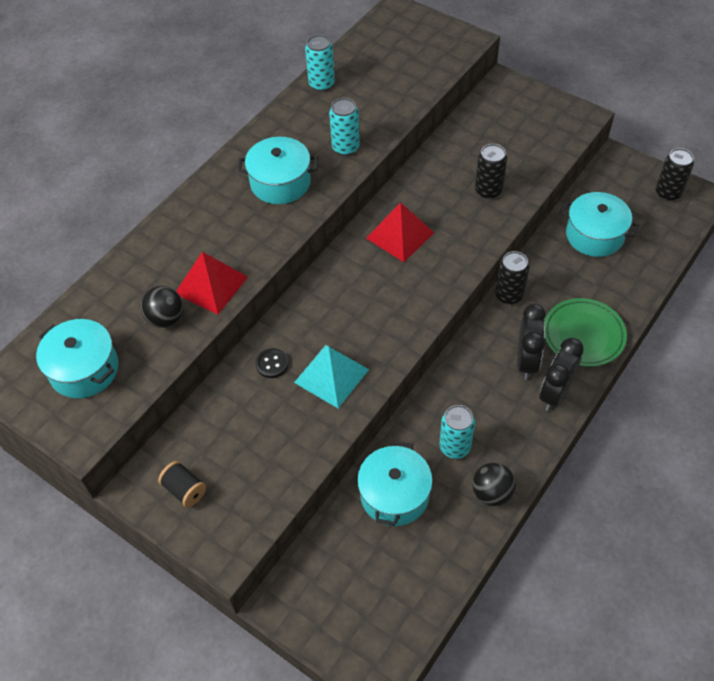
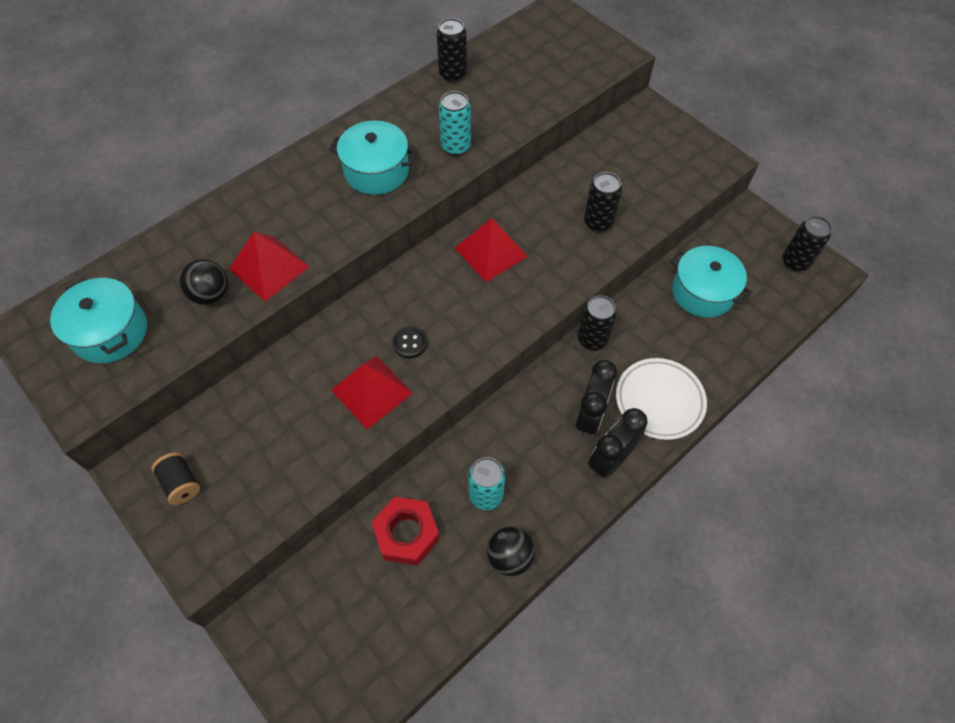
camera: 10 degrees right, 5 degrees up
black button [255,348,289,378] -> black button moved to [392,326,428,358]
turquoise pyramid [294,345,369,408] -> red pyramid [331,356,413,429]
turquoise can [305,35,335,92] -> black can [437,18,467,82]
turquoise pot [357,441,433,526] -> red nut [371,497,440,566]
green plate [544,298,627,367] -> white plate [616,358,707,440]

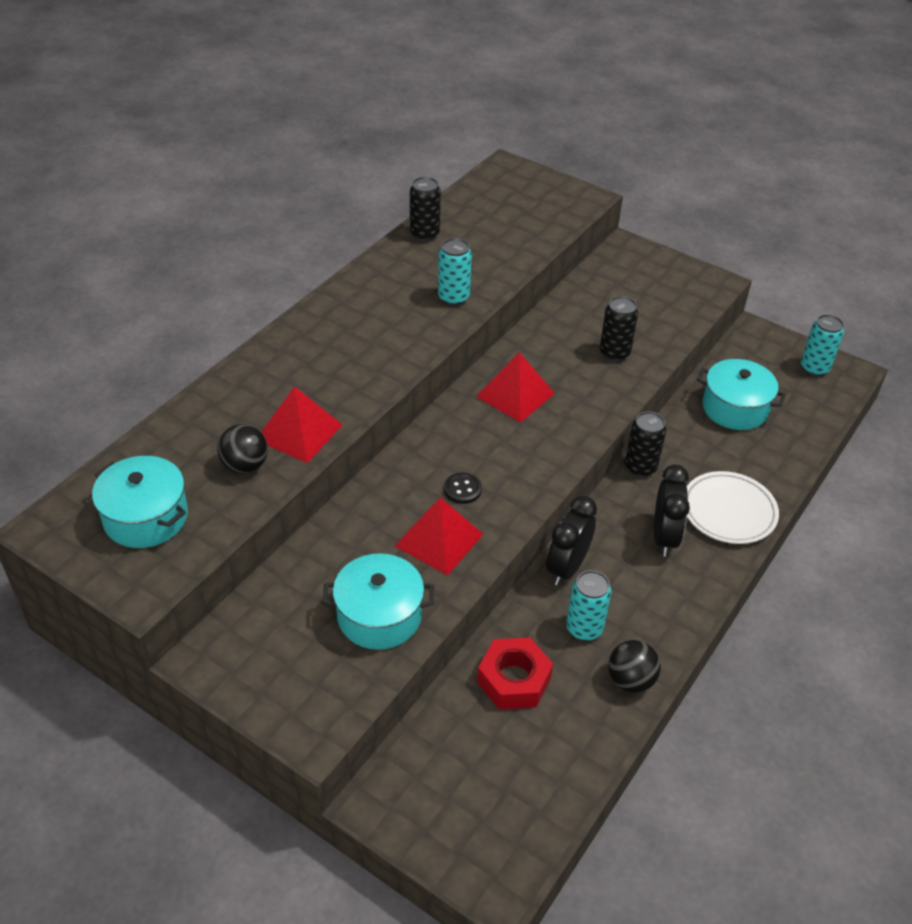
camera: 15 degrees left, 15 degrees down
black spool [151,452,200,505] -> none
turquoise pot [330,121,417,195] -> turquoise pot moved to [322,553,434,650]
black clock [588,408,648,478] -> black clock moved to [546,496,597,586]
black can [783,216,832,272] -> turquoise can [801,314,844,376]

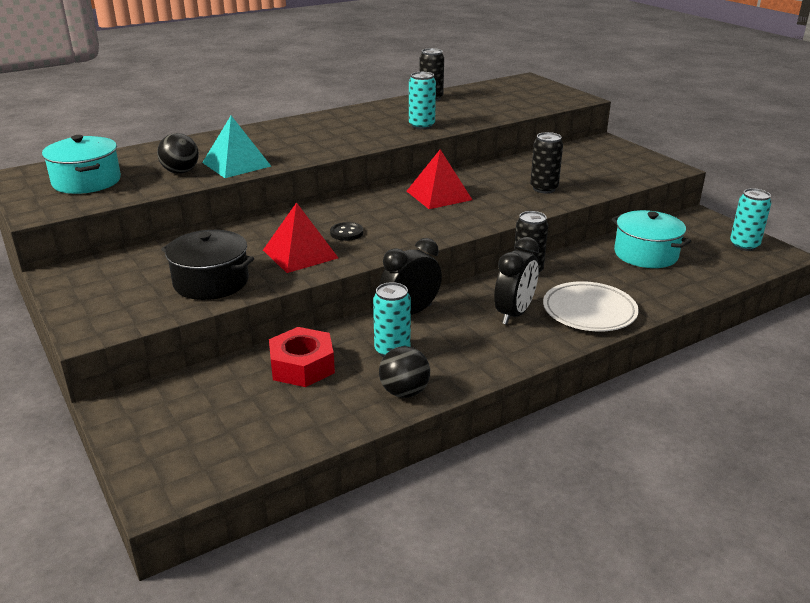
camera: 25 degrees right, 15 degrees down
red pyramid [261,386,342,463] -> turquoise pyramid [202,116,271,178]
turquoise pot [322,553,434,650] -> black pot [161,230,254,300]

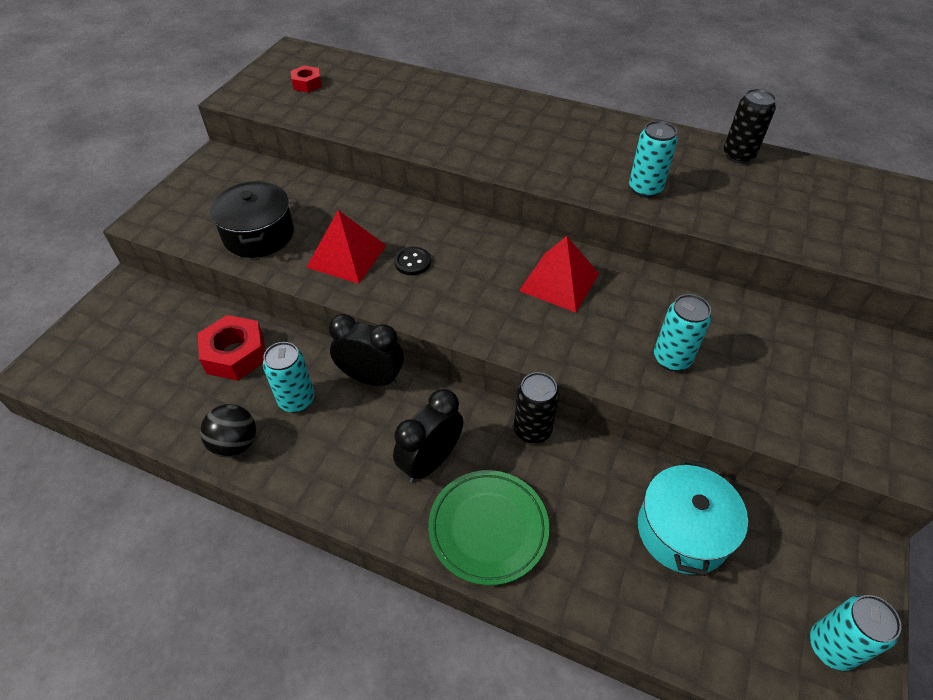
camera: 55 degrees right, 20 degrees up
turquoise pot [42,135,121,194] -> red nut [291,66,322,92]
black ball [157,133,199,174] -> none
turquoise pyramid [202,116,271,178] -> none
black clock [494,237,539,325] -> black clock turned 135 degrees clockwise [393,389,464,482]
black can [530,132,563,193] -> turquoise can [654,294,711,371]
white plate [543,281,639,332] -> green plate [428,470,549,585]

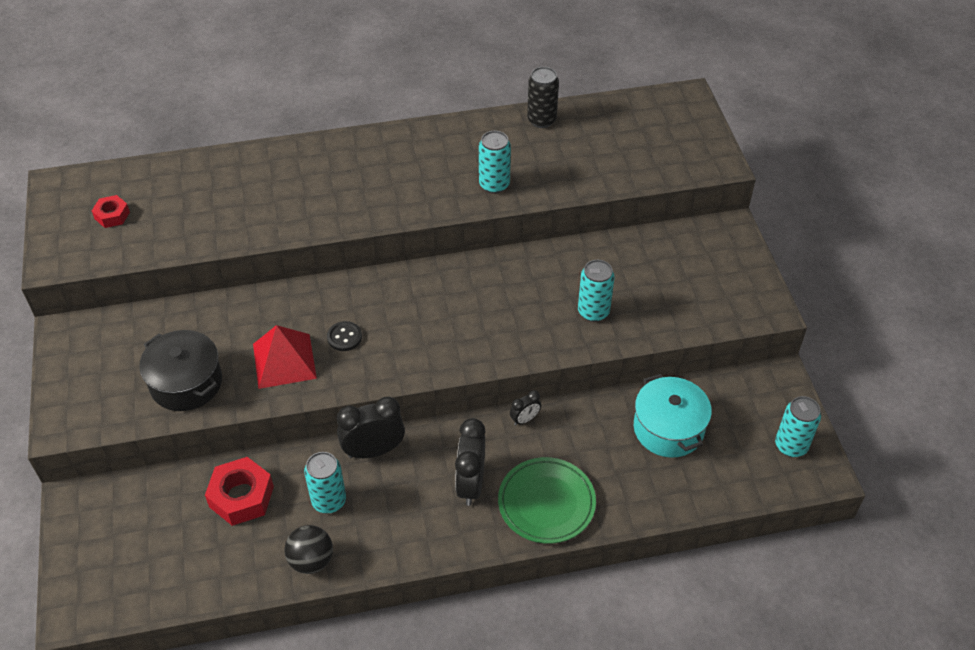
camera: 35 degrees left, 0 degrees up
black can [514,372,559,444] -> black clock [510,390,541,425]
red pyramid [519,236,599,313] -> none

